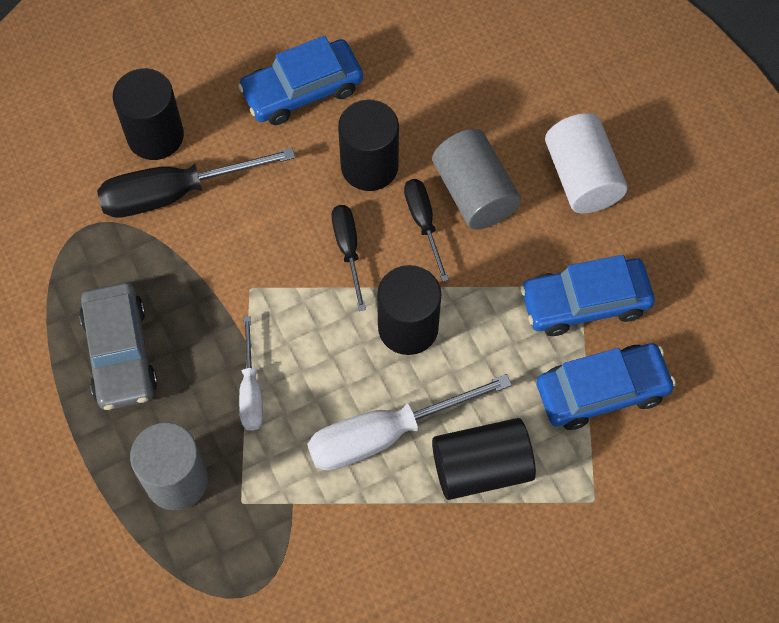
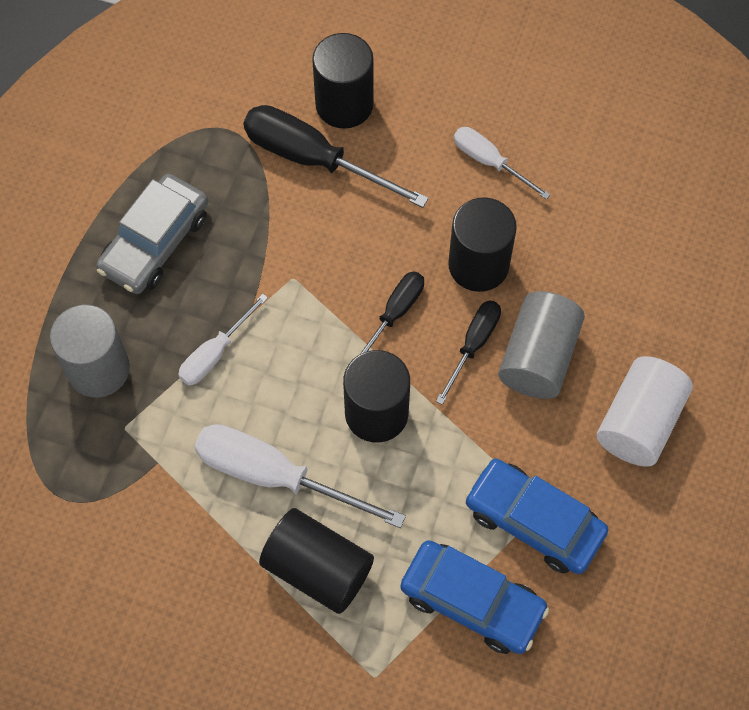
camera: 45 degrees right, 0 degrees up
blue car [238,36,363,125] -> white screwdriver [454,127,551,199]

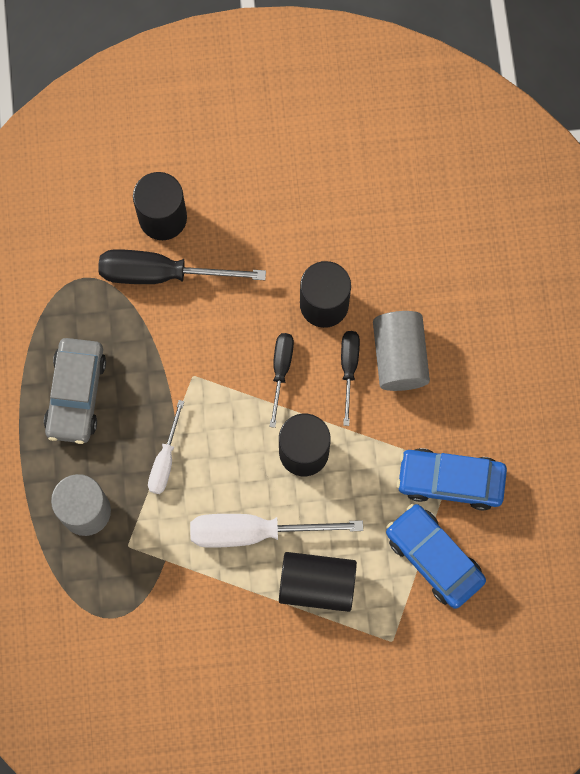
camera: 25 degrees left, 10 degrees up
blue car [401,540,549,654] -> blue car turned 135 degrees counterclockwise [386,504,486,609]
white screwdriver [454,127,551,199] -> none
white cylinder [597,356,693,467] -> none

